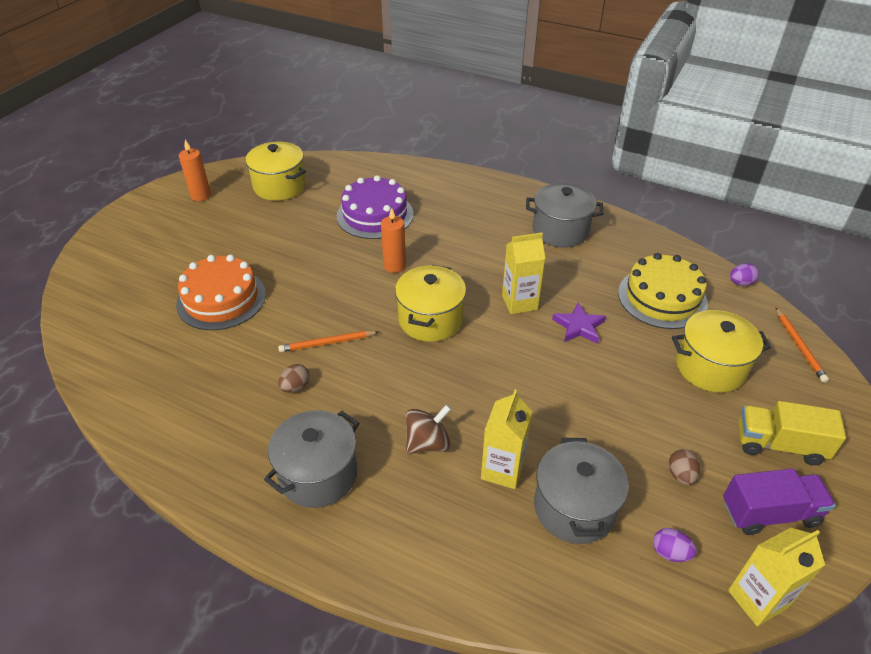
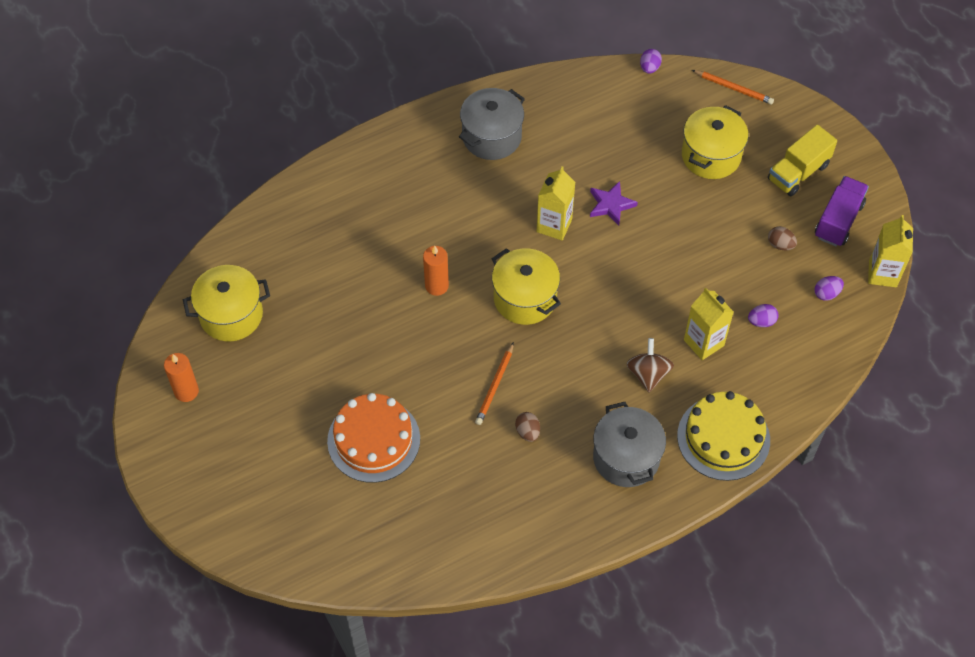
camera: 55 degrees left, 15 degrees up
purple cake [337,175,414,239] -> none
grey pot [534,438,629,544] -> purple egg [748,304,778,327]
yellow cake [618,253,708,329] -> yellow cake moved to [677,391,770,481]

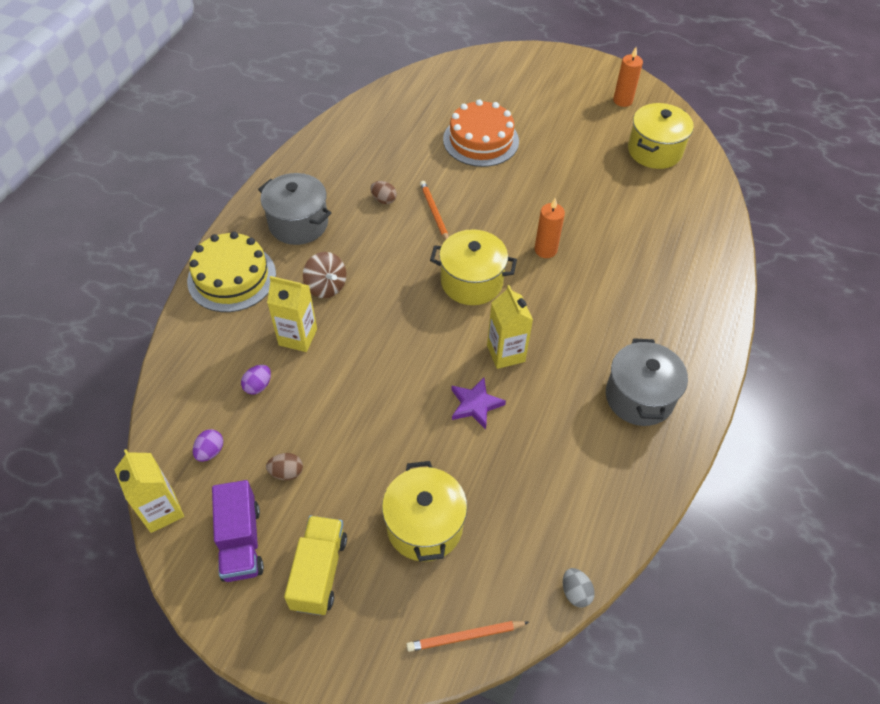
camera: 140 degrees right, 5 degrees down
purple egg [640,49,662,74] -> grey egg [563,568,595,607]

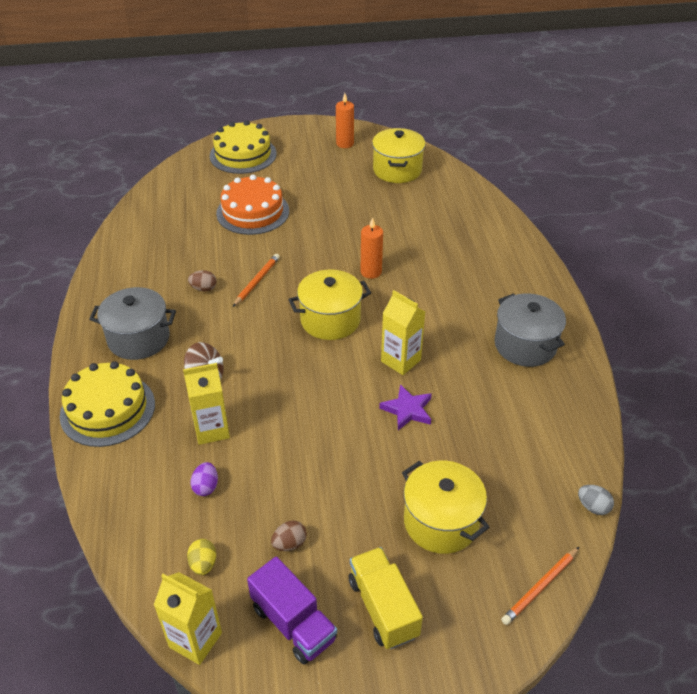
camera: 30 degrees left, 10 degrees down
purple egg [193,429,223,462] -> yellow egg [187,539,216,575]
orange pencil [420,181,448,240] -> orange pencil turned 75 degrees clockwise [233,254,280,307]
none -> yellow cake [210,120,277,174]

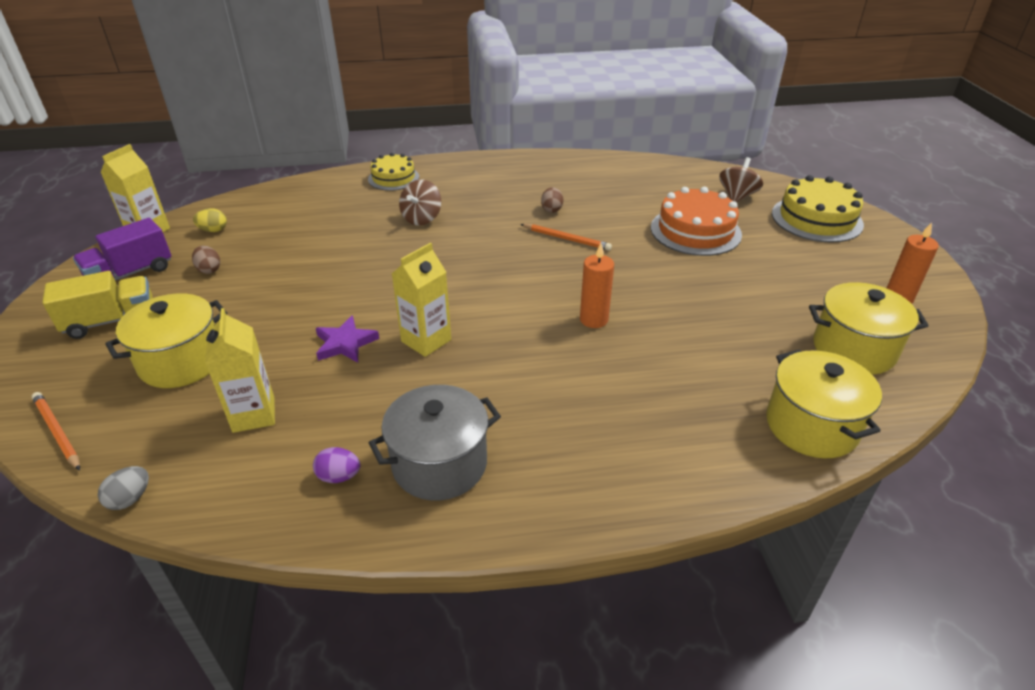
camera: 90 degrees right, 5 degrees down
yellow cake [60,361,155,447] -> yellow cake [368,153,419,191], size x0.64
grey pot [89,287,176,360] -> none
yellow carton [183,363,230,445] -> yellow carton moved to [205,308,275,433]
purple egg [190,462,218,496] -> purple egg moved to [313,447,360,483]
yellow pot [288,270,371,340] -> yellow pot moved to [766,350,882,458]
none -> brown spinning top [719,157,763,203]

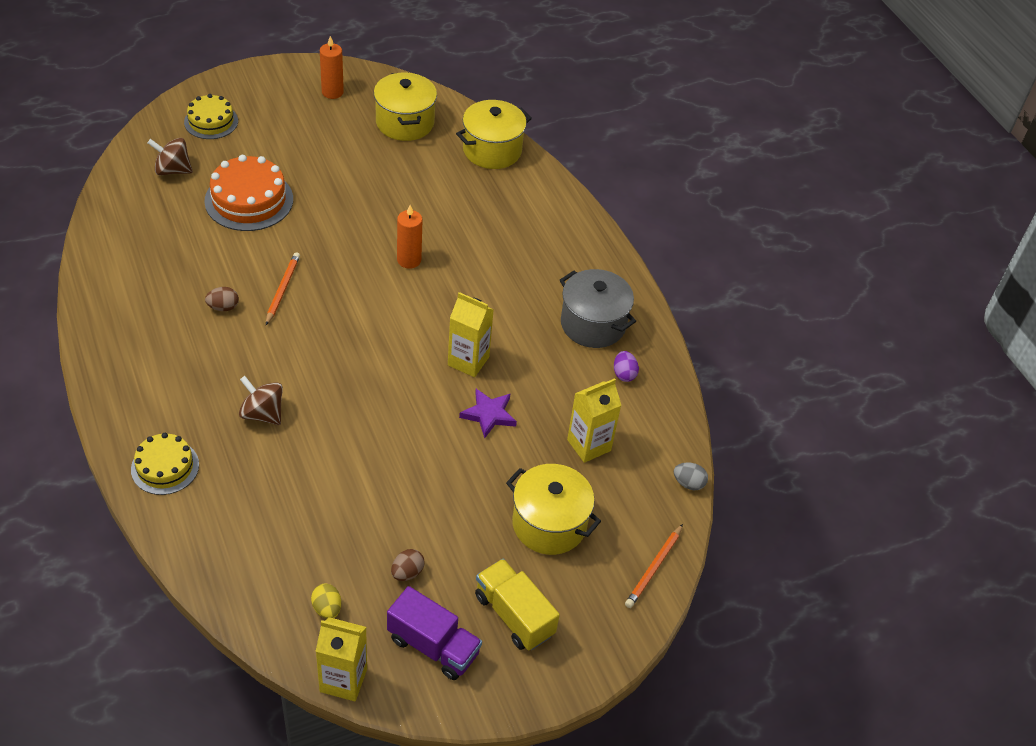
camera: 110 degrees left, 10 degrees up
brown spinning top [399,179,441,225] -> brown spinning top turned 150 degrees counterclockwise [239,376,283,425]
yellow cake [772,175,864,243] -> yellow cake [184,94,238,139], size x0.64

